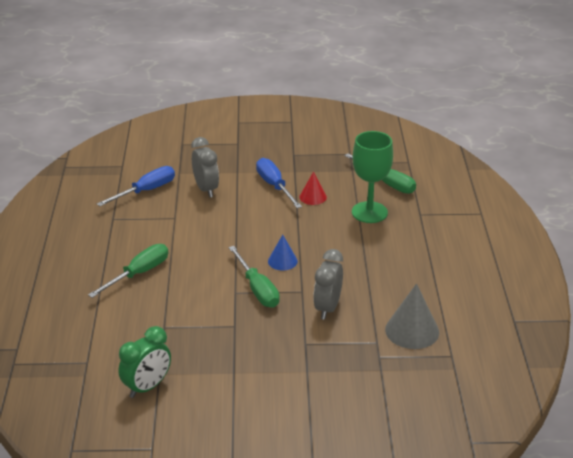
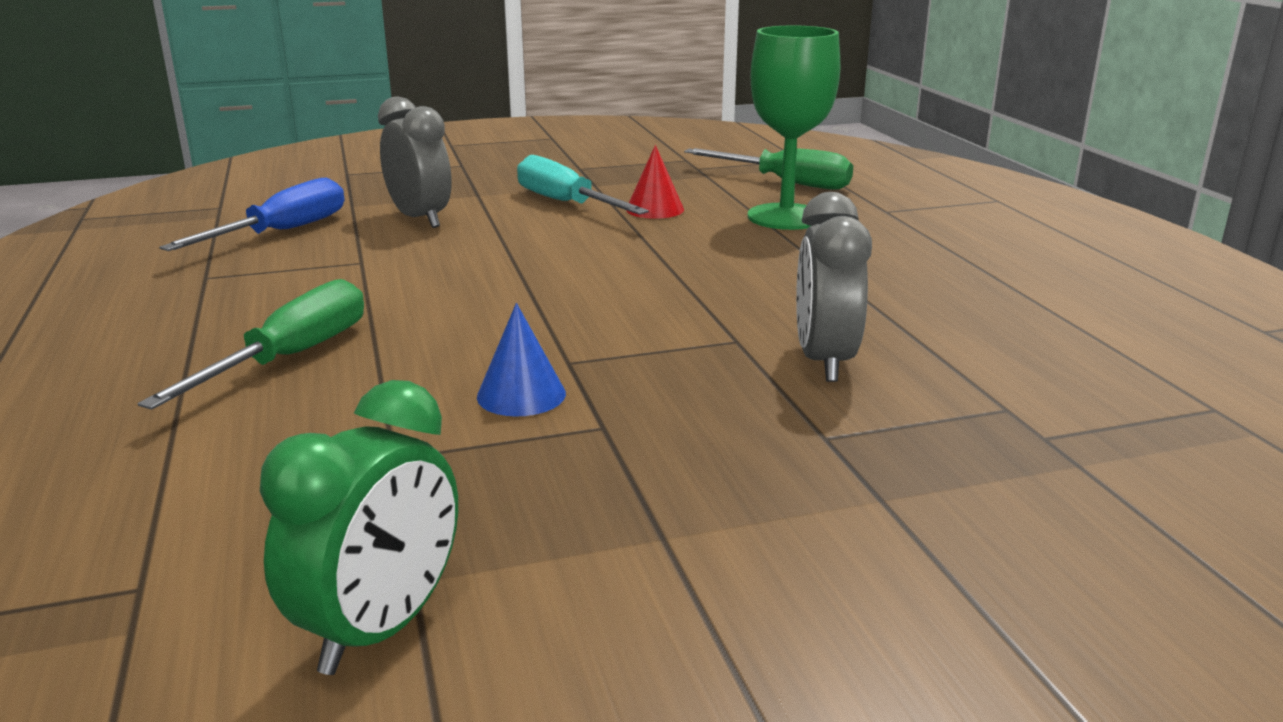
camera: 15 degrees left, 10 degrees down
green screwdriver [228,246,280,308] -> none
blue screwdriver [256,158,302,208] -> turquoise screwdriver [517,155,649,215]
blue cone [268,235,298,270] -> blue cone moved to [477,303,566,417]
grey cone [385,283,439,349] -> none

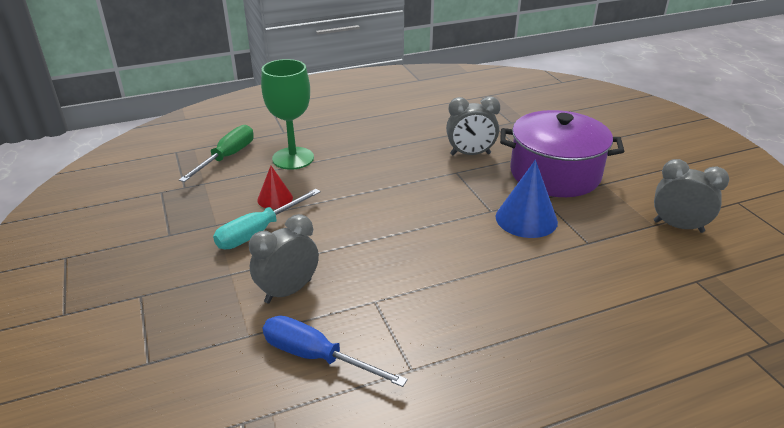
camera: 95 degrees left, 10 degrees up
green screwdriver [138,279,364,410] -> none
green clock [260,380,458,675] -> grey clock [654,159,729,233]
blue cone [477,303,566,417] -> blue cone [496,160,558,238], size x1.67
none -> purple pot [500,110,624,197]

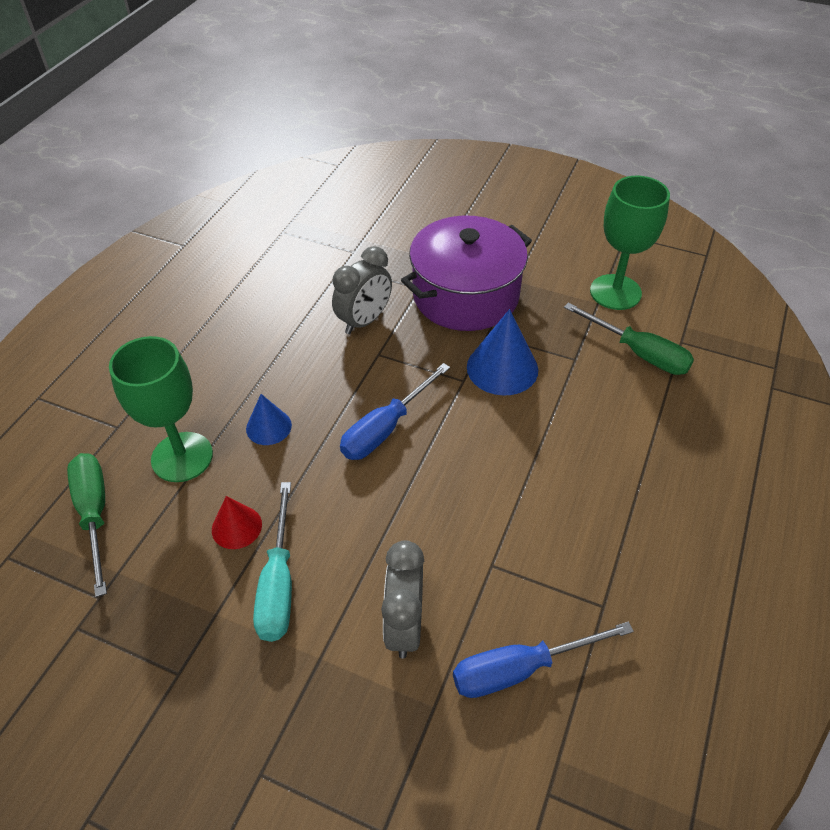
camera: 45 degrees left, 15 degrees up
grey clock [654,159,729,233] -> green goblet [590,176,670,310]
none -> blue cone [246,394,292,445]
none -> blue screwdriver [340,363,450,460]
none -> green screwdriver [564,303,694,375]

